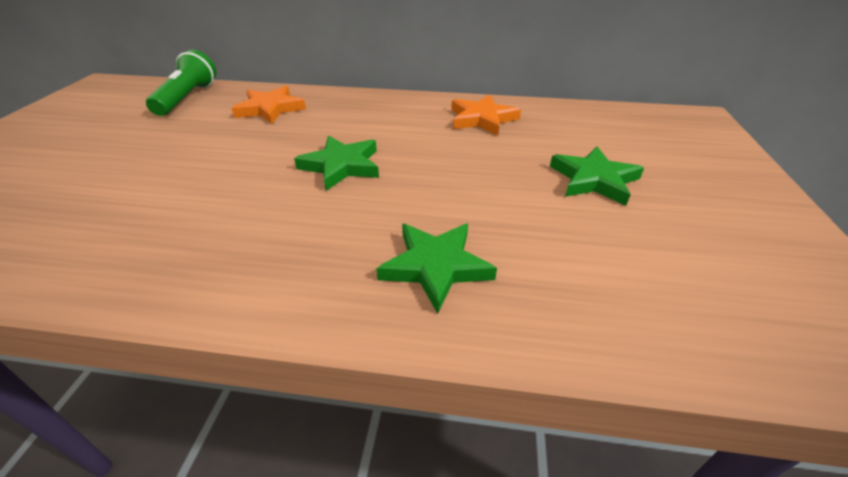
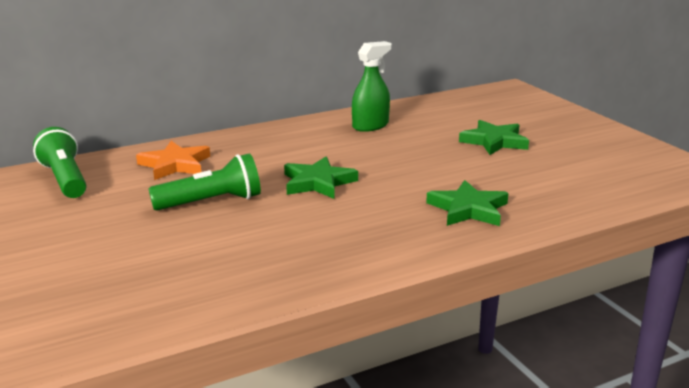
camera: 35 degrees left, 15 degrees down
orange star [451,94,521,136] -> green spray bottle [352,41,391,132]
none -> green flashlight [149,153,261,211]

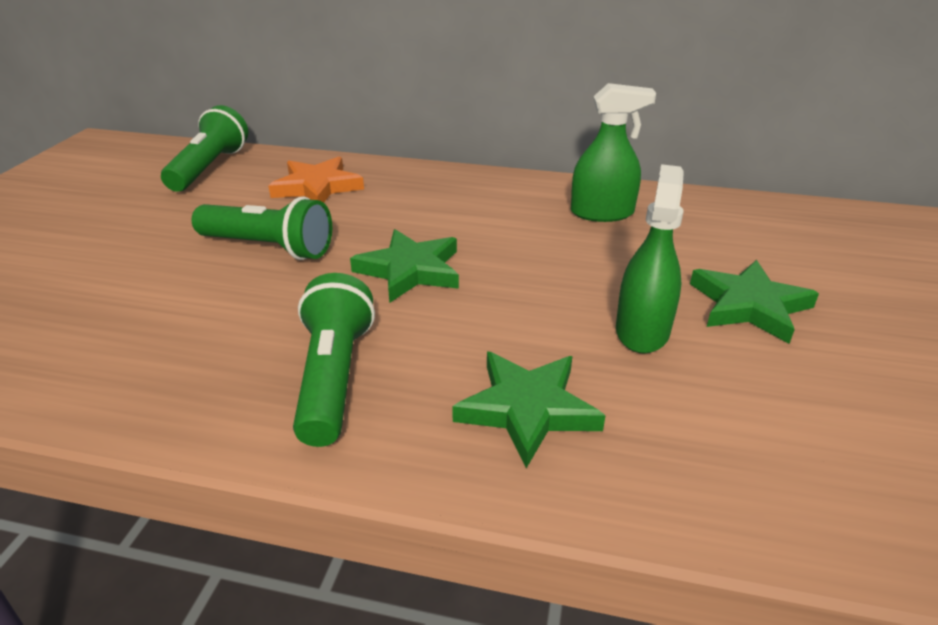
camera: 40 degrees right, 10 degrees up
none -> green flashlight [293,273,375,447]
none -> green spray bottle [616,164,684,354]

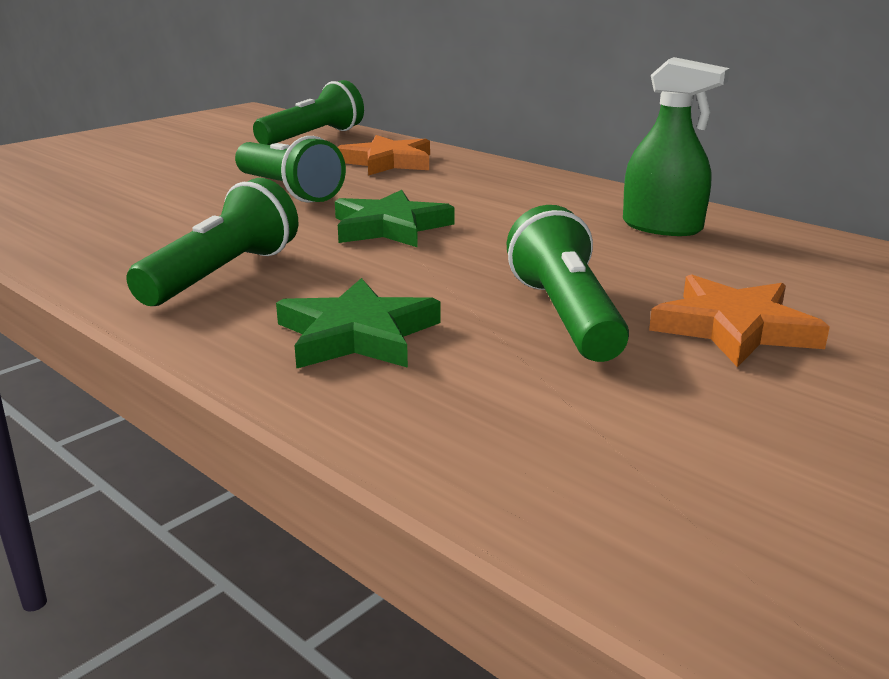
camera: 30 degrees right, 10 degrees down
green spray bottle [616,164,684,354] -> green flashlight [506,205,629,362]
green star [690,260,819,344] -> orange star [649,274,830,367]

